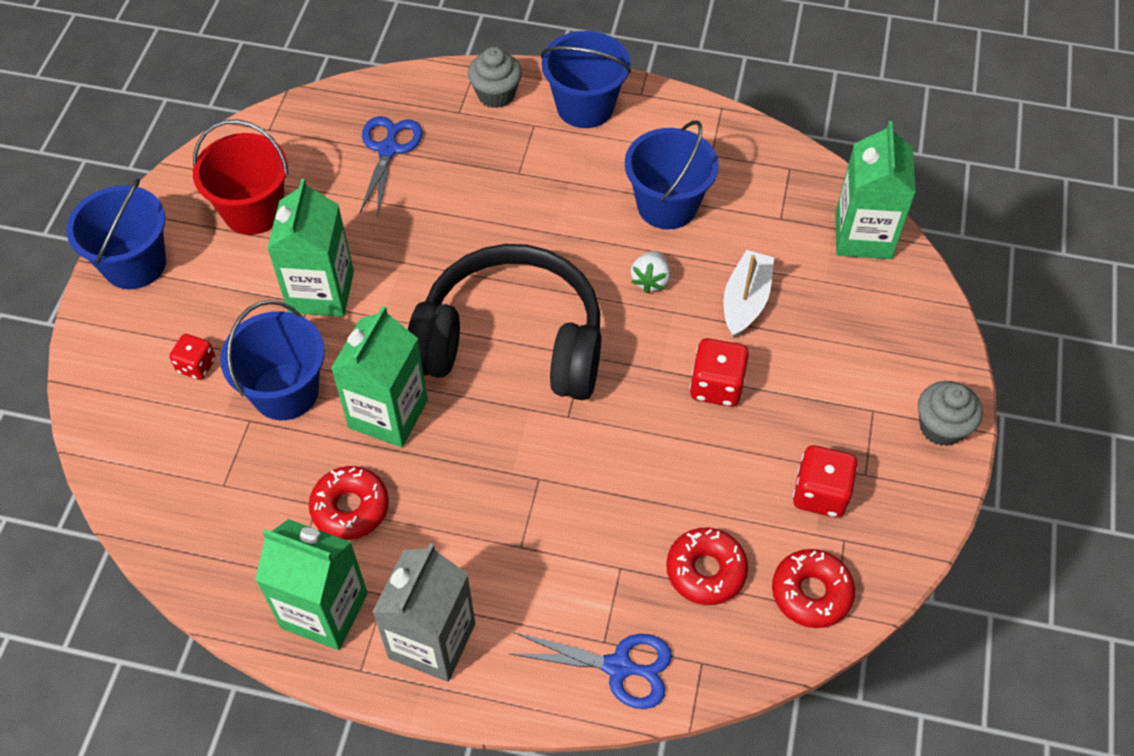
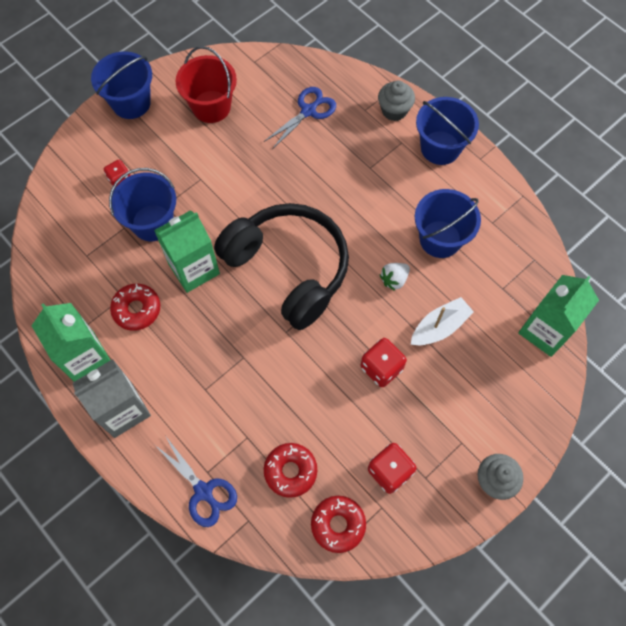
camera: 35 degrees right, 10 degrees up
green carton [267,179,354,317] -> none

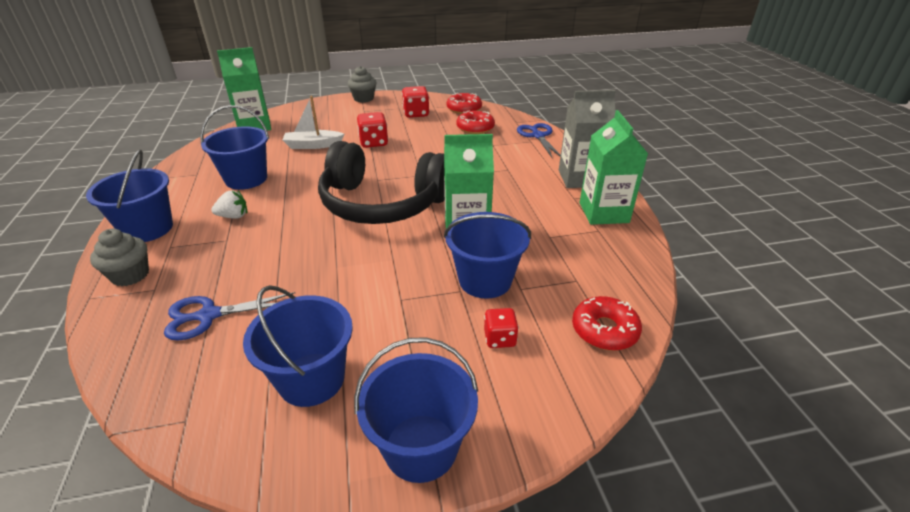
camera: 150 degrees left, 30 degrees down
red donut [110,284,160,331] -> red donut moved to [572,296,642,351]
red bucket [176,46,237,123] -> blue bucket [243,285,353,407]
black headphones [214,203,349,330] -> black headphones turned 60 degrees counterclockwise [318,141,445,224]
white strawberry [379,263,410,291] -> white strawberry moved to [211,190,247,219]

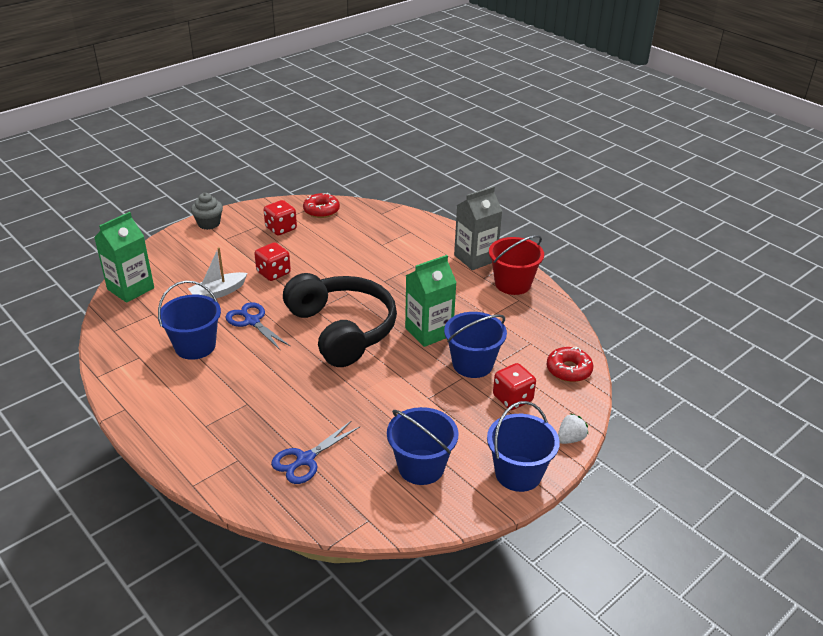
camera: 30 degrees left, 0 degrees up
blue bucket [86,150,173,242] -> none
grey cupcake [90,229,149,287] -> none
white strawberry [211,190,247,219] -> white strawberry moved to [558,413,589,444]
black headphones [318,141,445,224] -> black headphones turned 105 degrees counterclockwise [283,273,397,367]
red donut [457,110,495,134] -> none
red dice [484,308,519,348] -> red dice [493,363,536,410], size x1.52
blue scissors [517,123,561,158] -> blue scissors moved to [226,302,290,351]
green carton [579,110,648,225] -> red bucket [489,235,544,295]

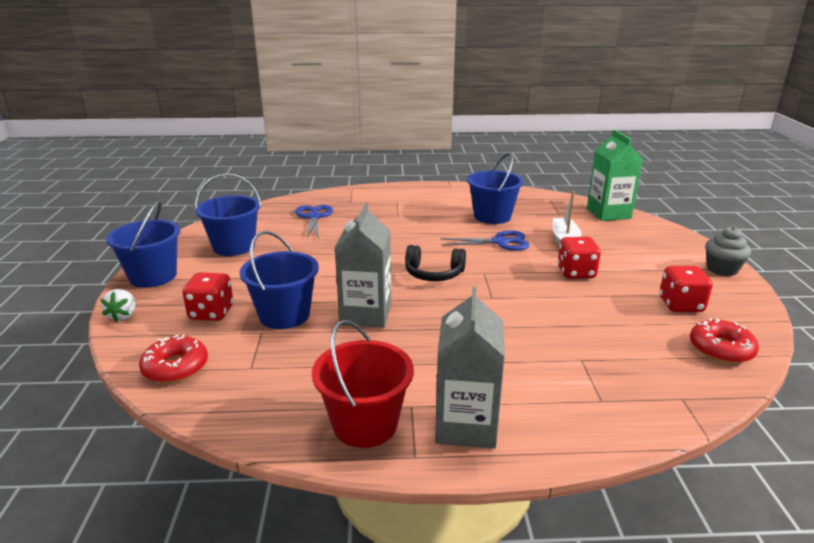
camera: 130 degrees right, 10 degrees down
black headphones [283,273,397,367] -> black headphones [405,245,466,281], size x0.48
green carton [405,255,457,347] -> grey carton [335,203,391,328]

